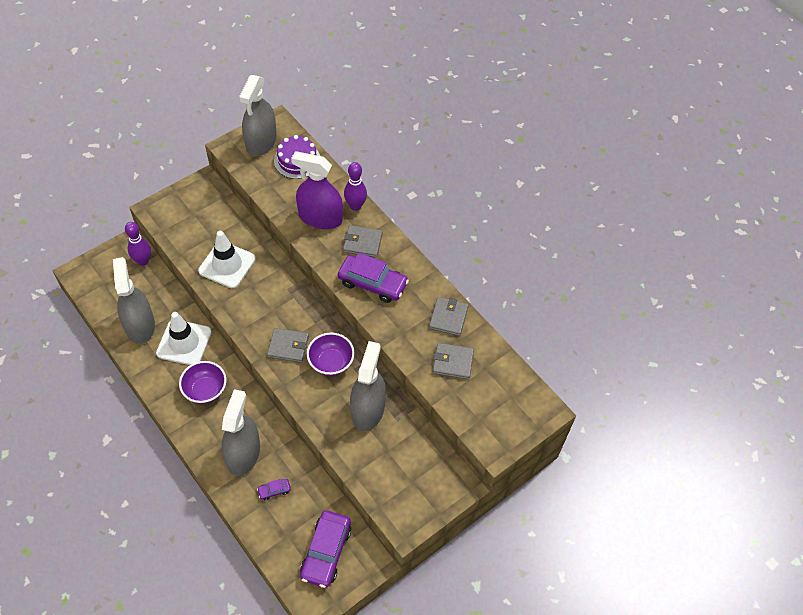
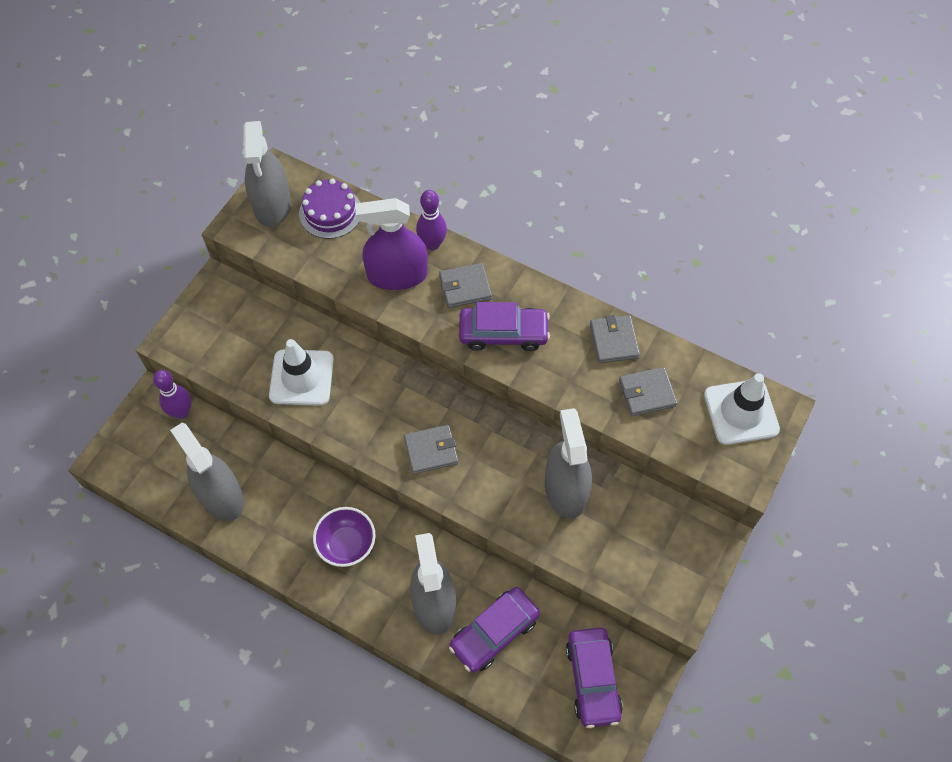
camera: 20 degrees left, 5 degrees up
white traffic cone [156,312,212,365] -> white traffic cone moved to [704,373,780,445]
purple car [257,479,291,500] -> purple car [449,587,540,673], size x2.23
purple bowl [307,332,355,376] -> none

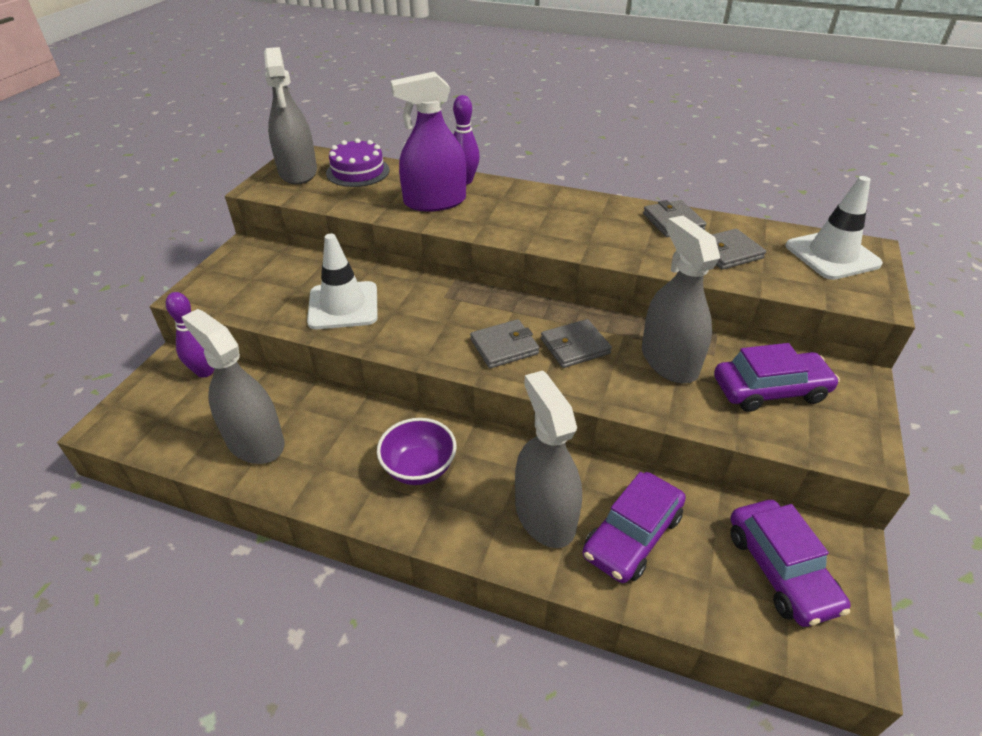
camera: 10 degrees left, 20 degrees down
grey wallet [439,263,492,308] -> grey wallet moved to [541,319,612,368]
purple car [459,302,550,351] -> purple car moved to [714,343,840,412]

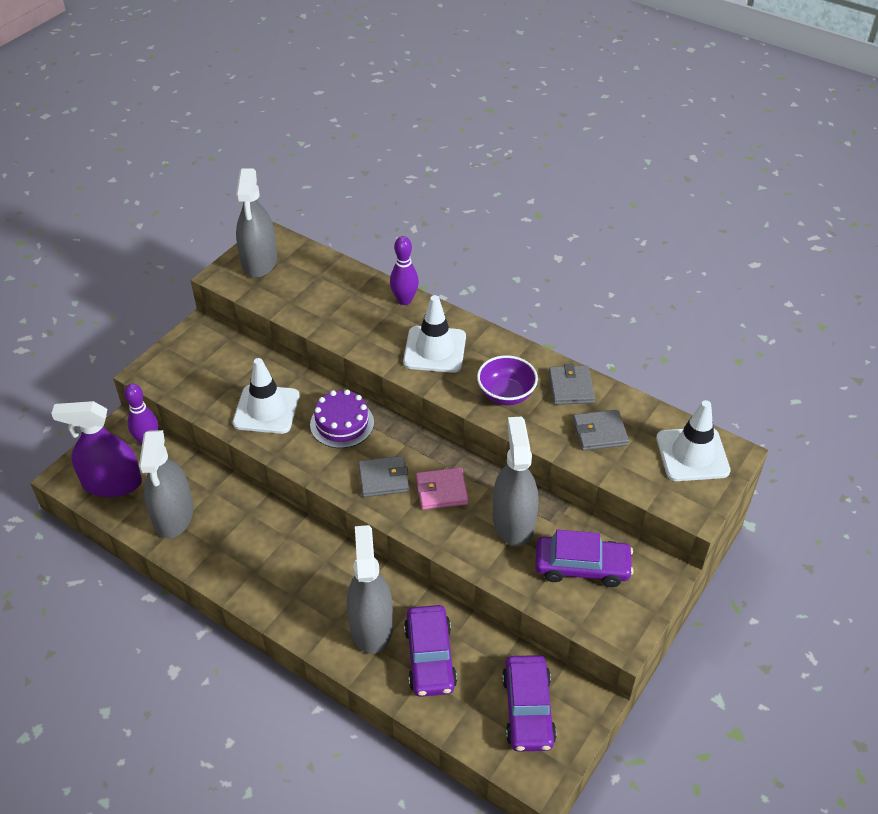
camera: 15 degrees right, 5 degrees up
grey spray bottle [182,309,284,464] -> grey spray bottle turned 150 degrees counterclockwise [139,430,193,538]
purple cake [326,138,390,187] -> purple cake moved to [310,389,374,448]
purple bowl [377,418,457,485] -> purple bowl moved to [477,355,538,405]
purple spray bottle [391,72,467,212] -> purple spray bottle moved to [51,401,142,497]
grey wallet [541,319,612,368] -> pink wallet [416,468,469,510]
purple car [583,472,686,583] -> purple car turned 60 degrees counterclockwise [404,605,457,697]
none -> white traffic cone [403,295,466,373]

